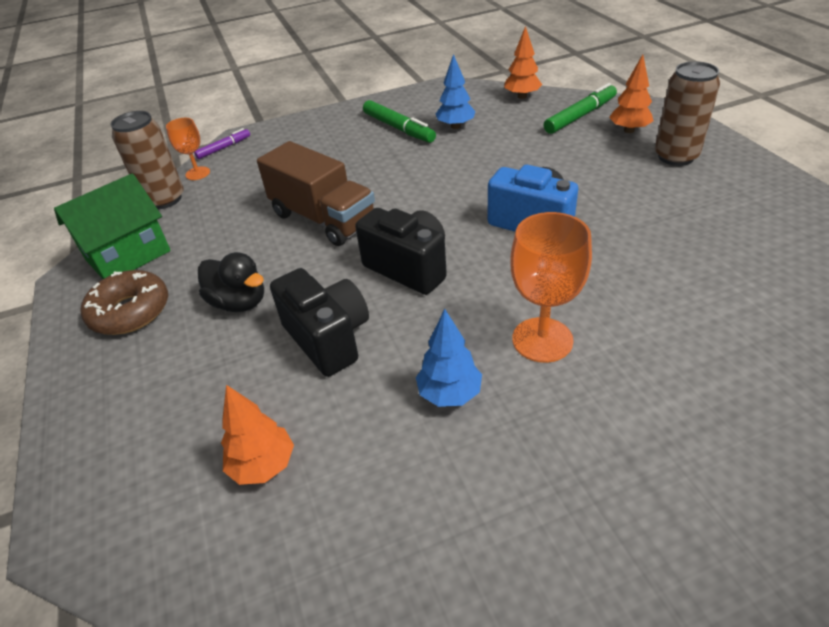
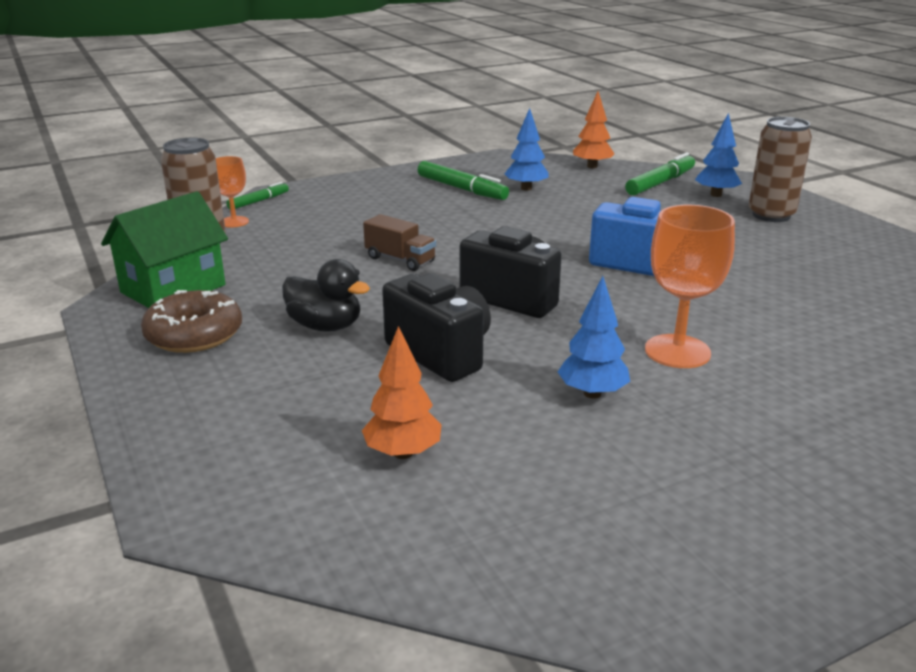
camera: 10 degrees left, 15 degrees down
purple marker [194,128,250,159] -> green marker [226,182,289,210]
brown truck [257,141,375,246] -> brown truck [363,214,436,271], size x0.54
orange tree [609,54,653,133] -> blue tree [695,113,742,197]

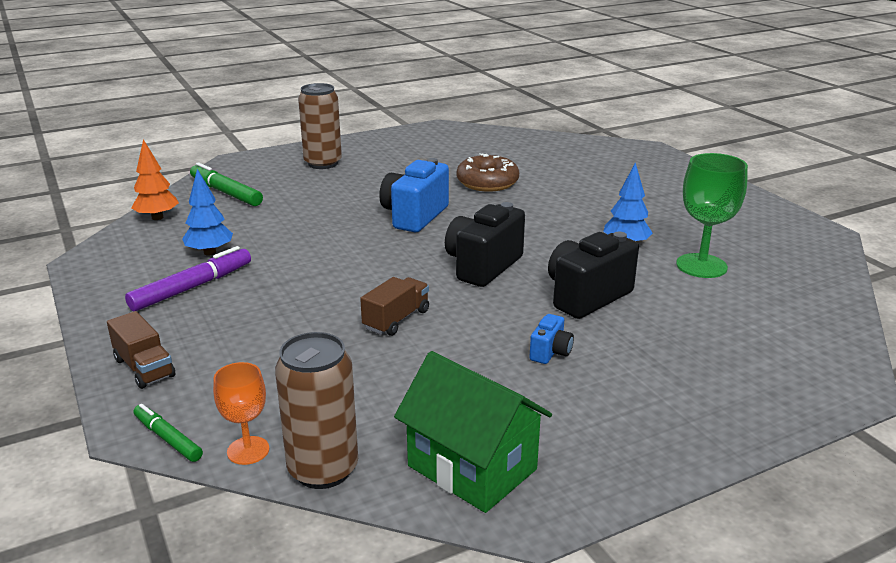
camera: 90 degrees left, 0 degrees up
brown donut [141,290,242,353] -> brown donut moved to [457,153,519,192]
black duck [282,259,370,332] -> blue camera [529,314,574,364]
orange tree [362,326,442,459] -> none
green marker [418,161,509,200] -> purple marker [125,246,251,311]
orange goblet [645,205,735,368] -> none
blue tree [695,113,742,197] -> none
none -> brown truck [107,311,175,389]
none -> green goblet [676,153,748,278]

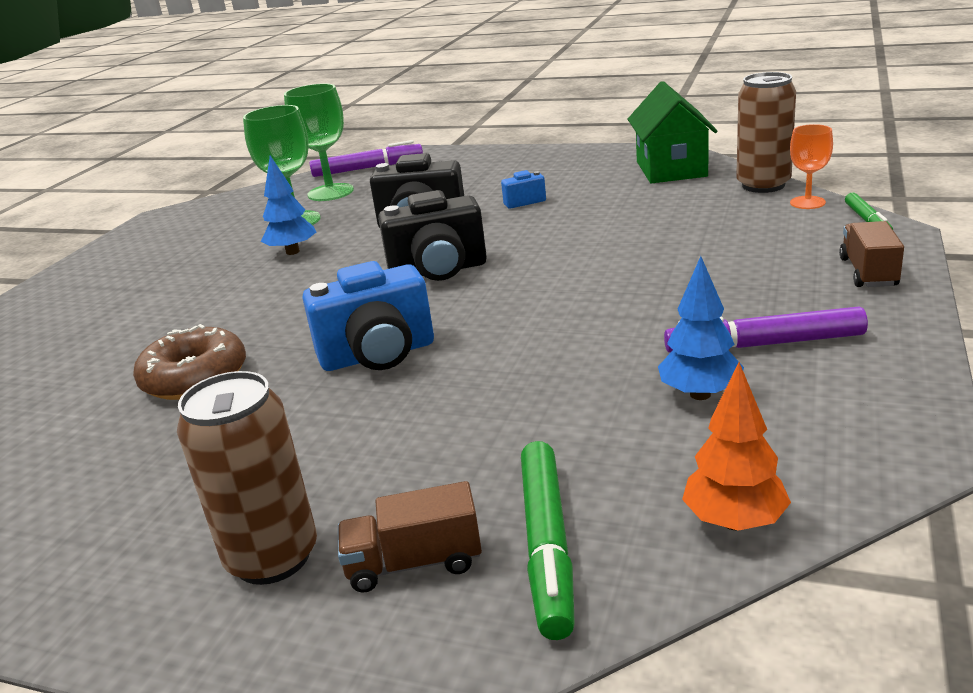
camera: 130 degrees left, 0 degrees up
brown truck [360,277,429,336] -> brown truck moved to [338,481,482,593]
none -> green goblet [284,83,354,201]
none -> purple marker [310,140,423,177]

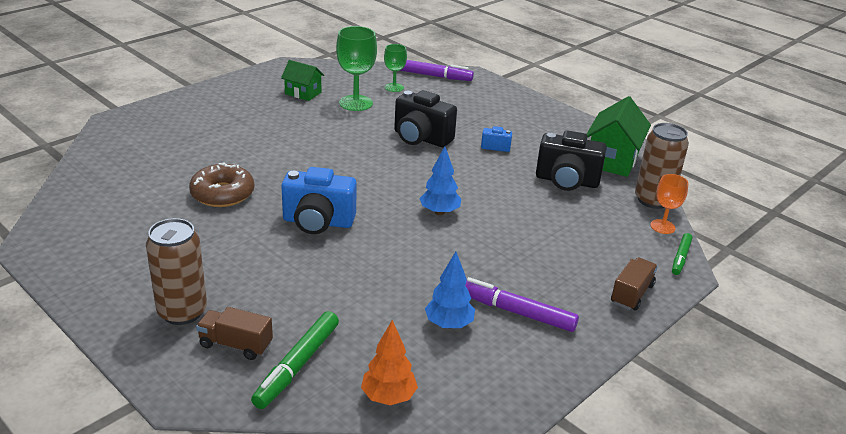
camera: 20 degrees right, 5 degrees up
blue tree [261,155,316,255] -> blue tree moved to [419,146,461,215]
green goblet [284,83,354,201] -> green goblet [384,44,407,92], size x0.60
black camera [378,190,487,281] -> black camera moved to [536,130,607,191]
none -> green house [281,60,324,101]

